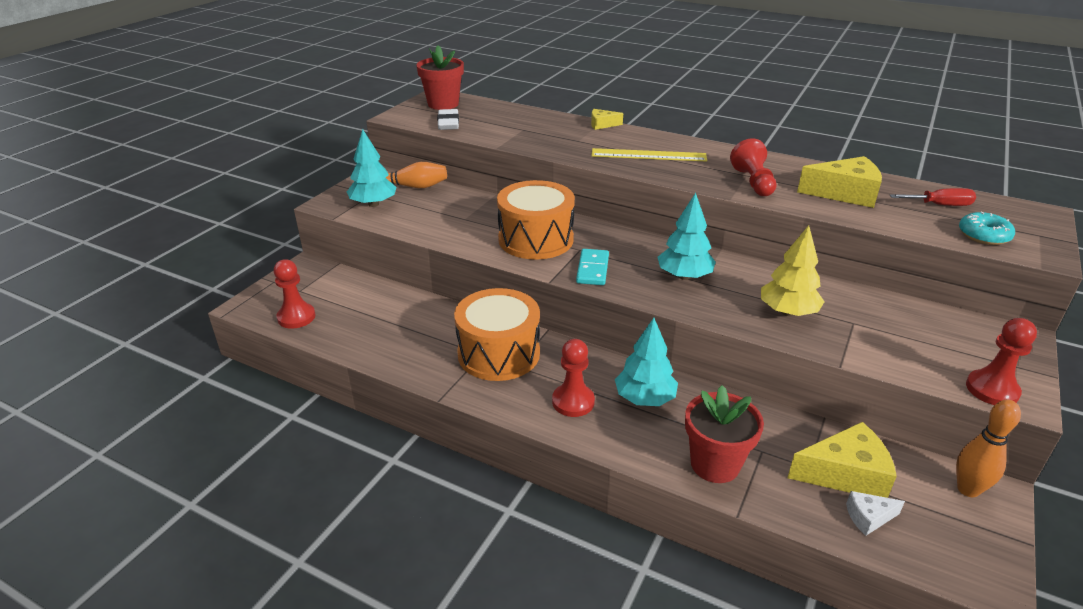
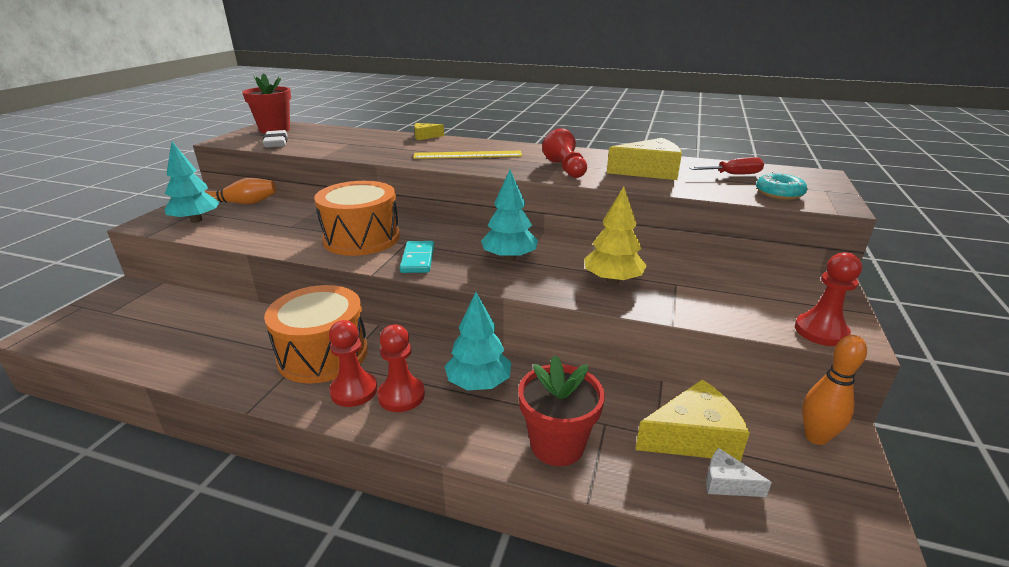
camera: 10 degrees left, 5 degrees down
red pawn [274,259,315,328] -> red pawn moved to [329,320,377,407]
white cheese [846,491,905,536] -> white cheese turned 45 degrees clockwise [706,448,772,497]

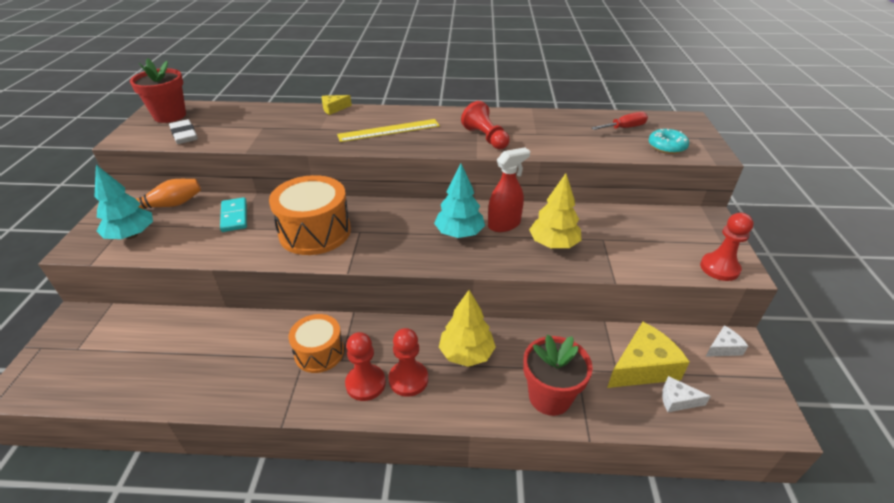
camera: 15 degrees left, 10 degrees up
orange drum [264,285,368,384] -> orange drum [288,314,344,373], size x0.62
turquoise domino [400,241,434,273] -> turquoise domino moved to [220,197,247,232]
turquoise tree [444,292,511,390] -> yellow tree [439,290,496,367]
yellow cheese [607,138,682,180] -> none
orange bowling pin [802,335,867,445] -> white cheese [706,325,748,357]
none -> red spray bottle [488,147,530,232]

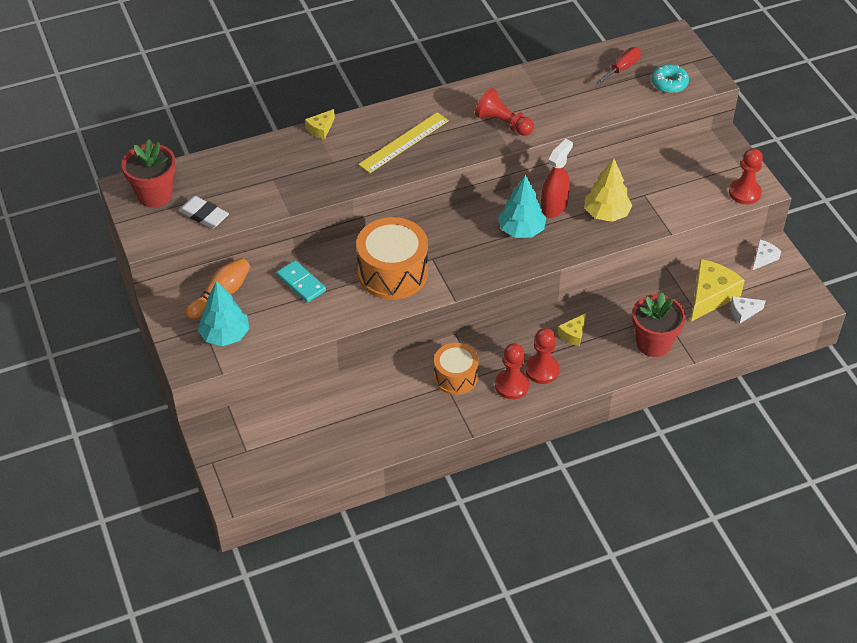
camera: 25 degrees left, 10 degrees up
yellow tree [439,290,496,367] -> yellow cheese [557,313,586,346]

